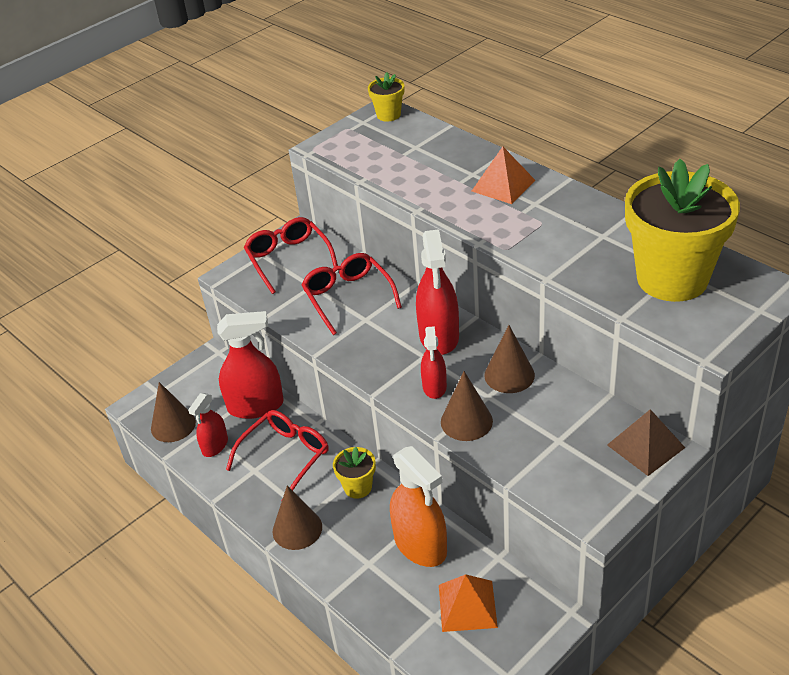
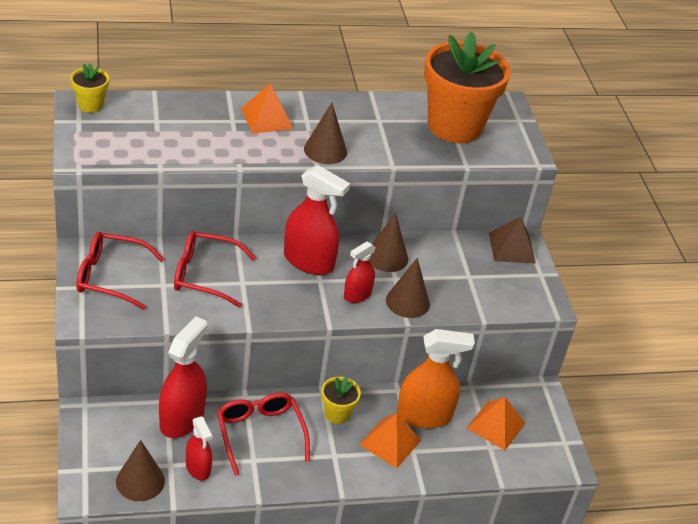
camera: 65 degrees left, 0 degrees up
brown cone [273,485,322,550] -> brown cone moved to [304,103,347,164]
red spray bottle [421,326,447,399] -> red spray bottle turned 105 degrees clockwise [344,241,376,303]
yellow flower pot [625,159,740,302] -> orange flower pot [424,31,511,143]
none -> orange pyramid [359,413,421,468]

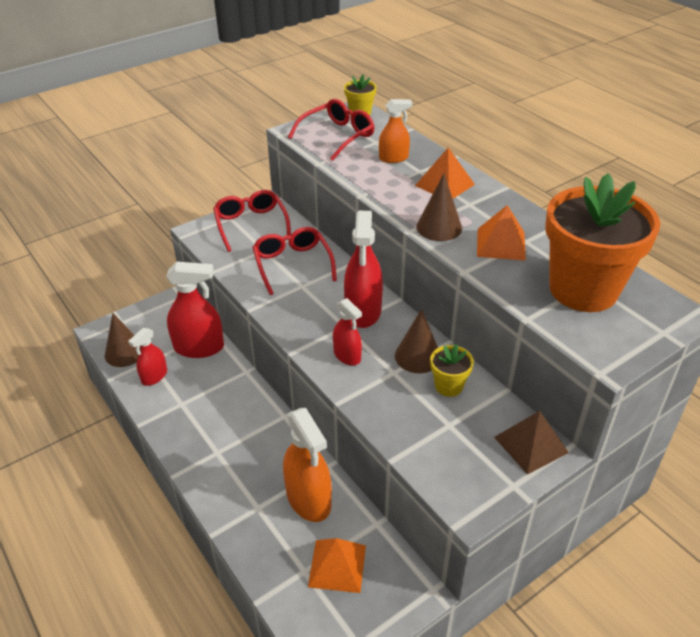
camera: 70 degrees right, 0 degrees up
red glasses [217,393,310,476] -> red glasses moved to [288,99,374,161]
yellow flower pot [321,376,361,424] -> yellow flower pot moved to [430,344,474,397]
red spray bottle [344,241,376,303] -> red spray bottle turned 150 degrees counterclockwise [333,298,362,366]
orange pyramid [359,413,421,468] -> orange pyramid moved to [477,205,526,261]
brown cone [386,258,430,318] -> none
none -> orange spray bottle [379,99,412,163]

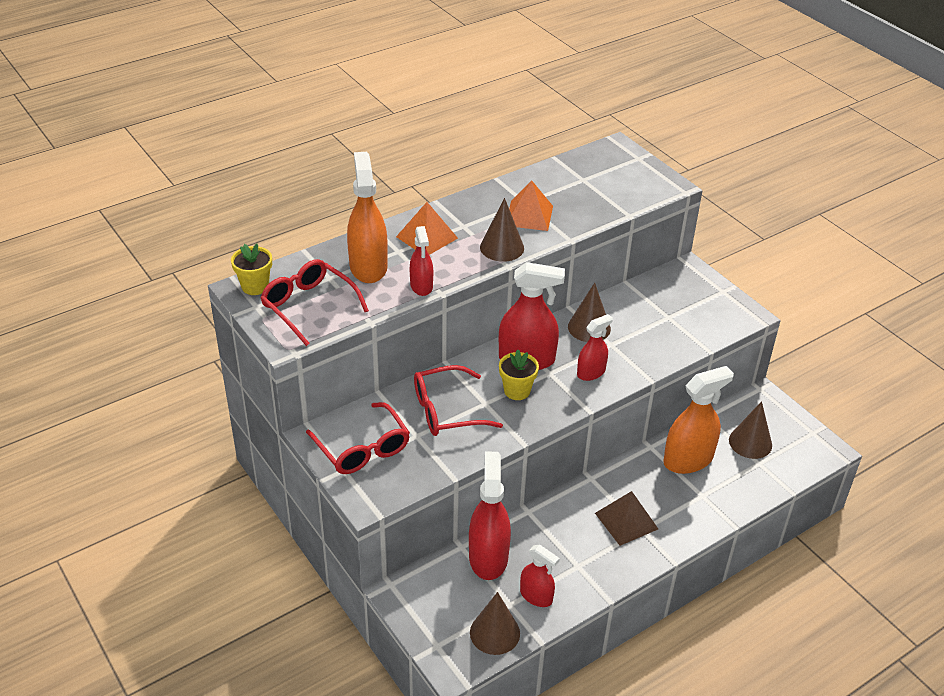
camera: 90 degrees left, 0 degrees up
red glasses [213,190,291,252] -> red glasses turned 105 degrees counterclockwise [306,402,410,474]
orange pyramid [308,538,366,593] -> brown cone [729,401,772,459]
orange spray bottle [379,99,412,163] -> orange spray bottle [347,152,388,283], size x1.73
yellow flower pot [430,344,474,397] -> yellow flower pot moved to [499,350,539,400]
brown pyramid [494,411,569,475] -> brown pyramid moved to [595,491,658,546]
orange flower pot [545,173,661,312] -> none
none -> red spray bottle [410,226,433,296]

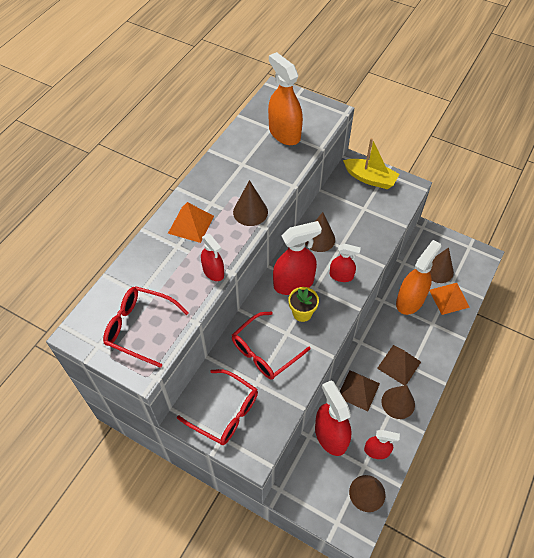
camera: 25 degrees left, 15 degrees up
yellow flower pot [231,244,272,295] -> none
orange spray bottle [347,152,388,283] -> orange spray bottle moved to [268,52,303,145]
orange pyramid [509,180,553,231] -> orange pyramid moved to [429,283,470,315]
red spray bottle [577,314,613,381] -> red spray bottle turned 75 degrees clockwise [330,243,361,282]
none -> brown pyramid [340,370,380,411]
none -> yellow boat [343,138,399,189]
none -> brown cone [382,385,415,419]

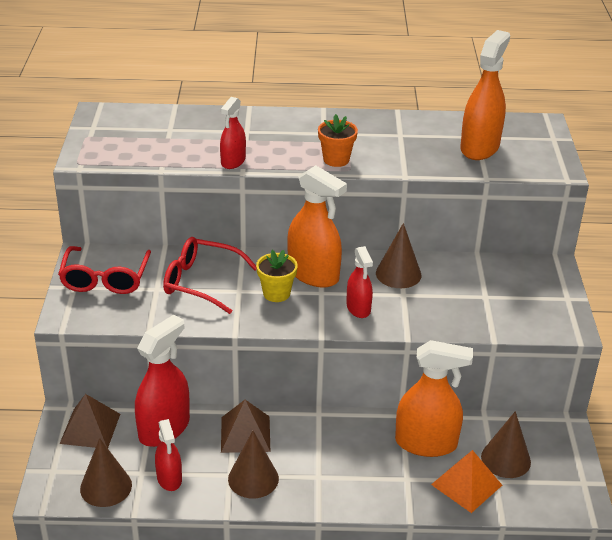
camera: 60 degrees right, 20 degrees down
red glasses [103,286,189,368] -> none
orange pyramid [168,202,214,243] -> none
brown cone [233,180,268,226] -> orange flower pot [318,114,358,167]
red spray bottle [273,221,322,295] -> orange spray bottle [287,165,347,288]
yellow boat [343,138,399,189] -> none
brown pyramid [377,345,421,386] -> brown pyramid moved to [60,394,120,448]

